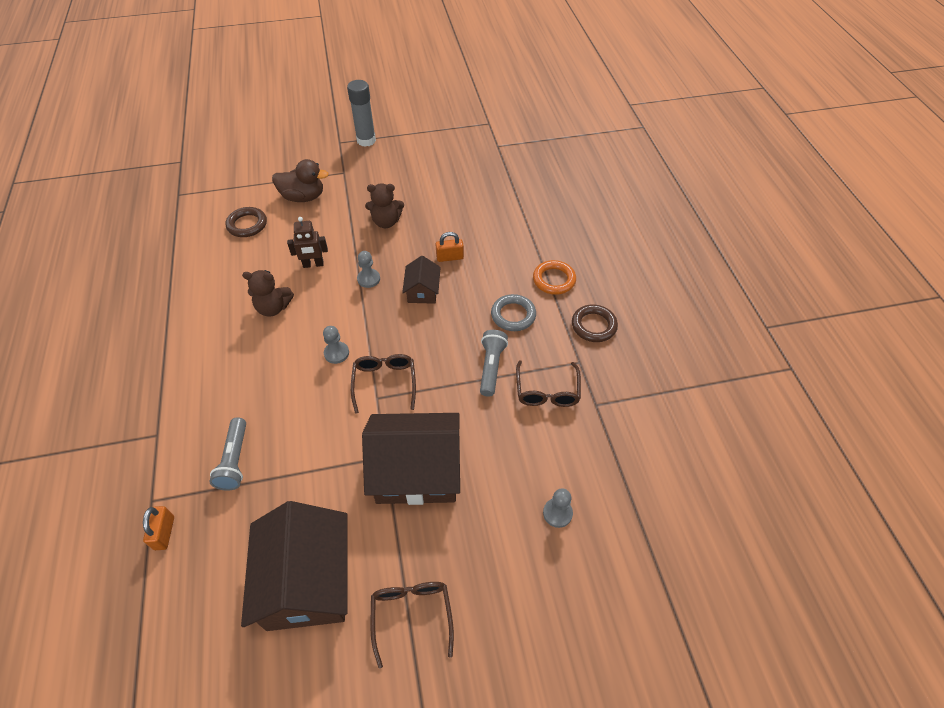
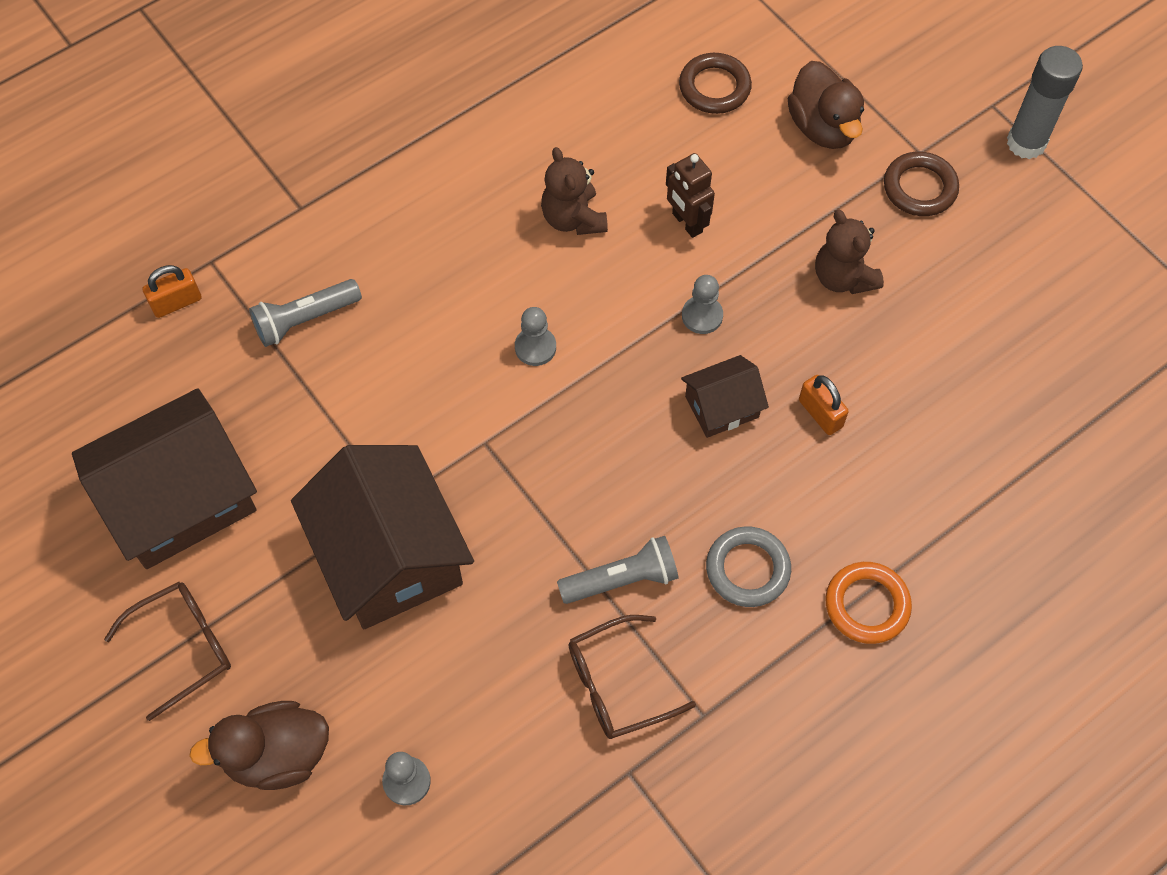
camera: 65 degrees right, 10 degrees up
brown glasses [351,354,416,414] -> none
brown ring [572,304,618,342] -> brown ring moved to [884,152,959,216]
none -> brown duck [189,701,329,790]

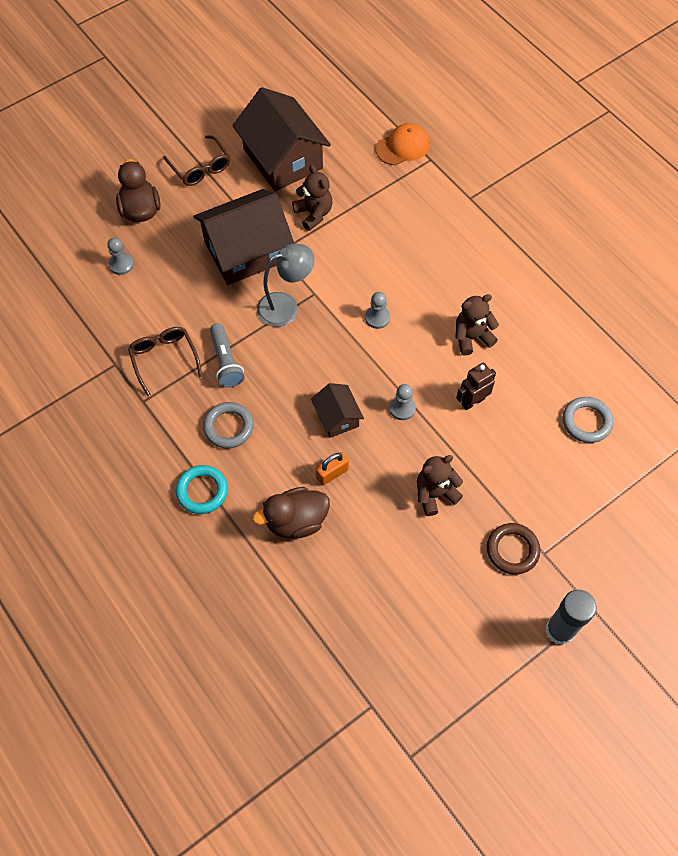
camera: 90 degrees right, 0 degrees up
orange padlock [142,265,201,318] -> orange cap [375,123,430,165]
grey flashlight [249,279,362,347] -> none
brown ring [679,53,752,114] -> grey ring [563,397,613,443]
brown duck [788,61,864,149] -> brown duck moved to [252,487,330,539]
orange ring [825,562,912,644] -> turquoise ring [176,465,228,514]
none -> grey lamp [257,243,314,327]
none -> brown teddy bear [292,165,333,231]

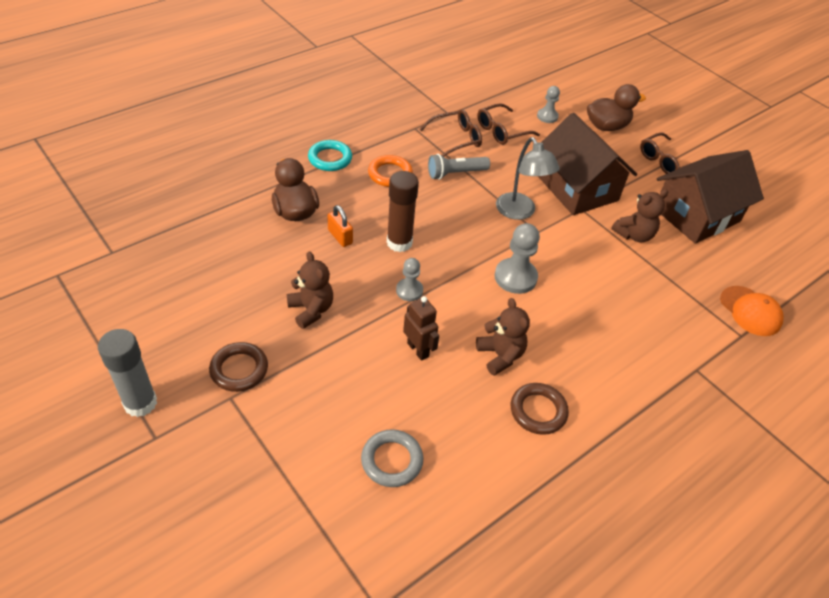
camera: 85 degrees right, 15 degrees down
grey ring [203,402,254,449] -> orange ring [368,155,413,187]
brown house [311,383,364,438] -> brown glue stick [387,171,419,252]
grey pawn [365,292,390,329] -> grey pawn [495,223,540,294], size x1.62
none -> brown glasses [478,103,540,145]
none -> brown ring [511,383,569,435]

